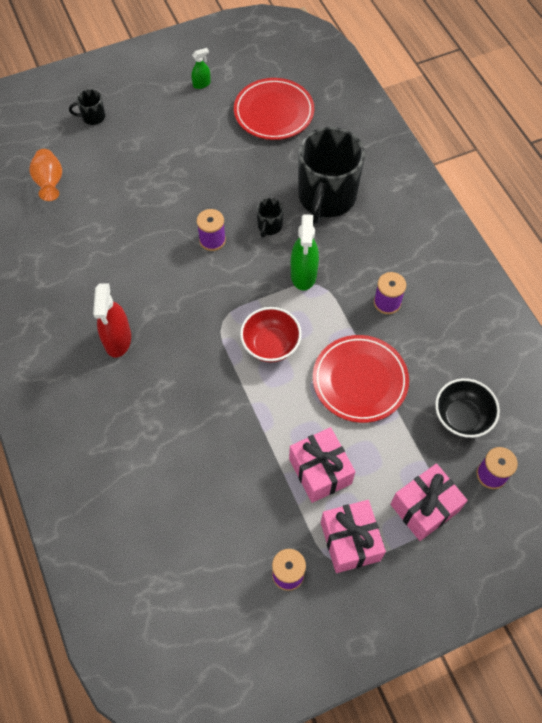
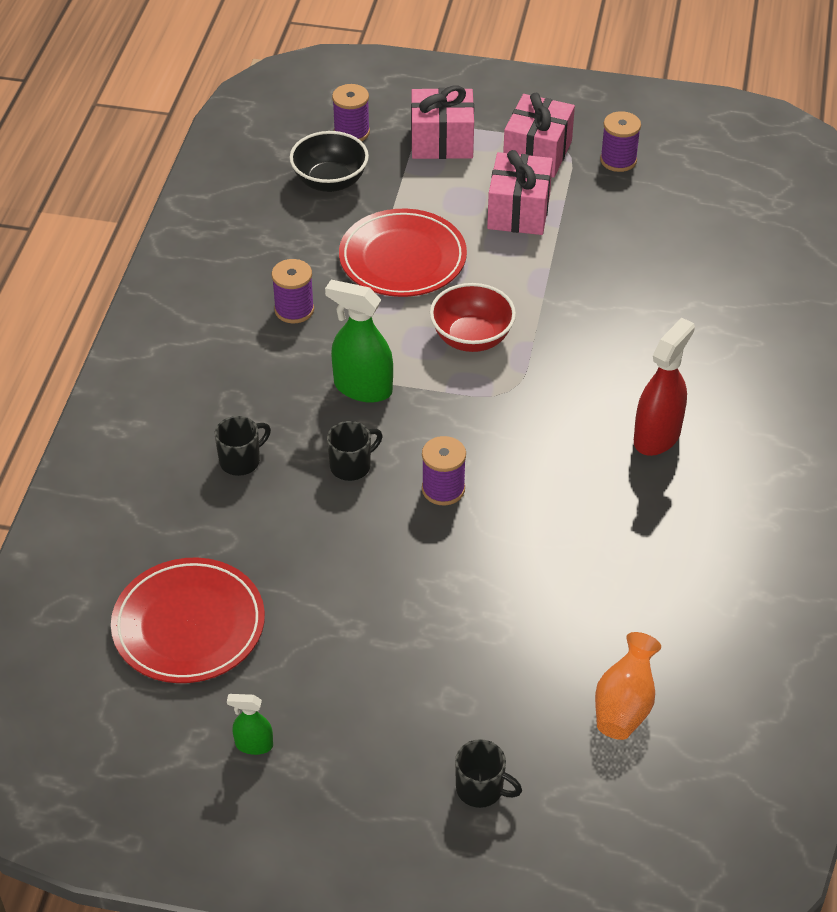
camera: 145 degrees left, 15 degrees down
green spray bottle [291,214,319,291] -> green spray bottle turned 105 degrees counterclockwise [325,280,393,403]
black mug [298,127,365,224] -> black mug [215,416,271,476], size x0.42

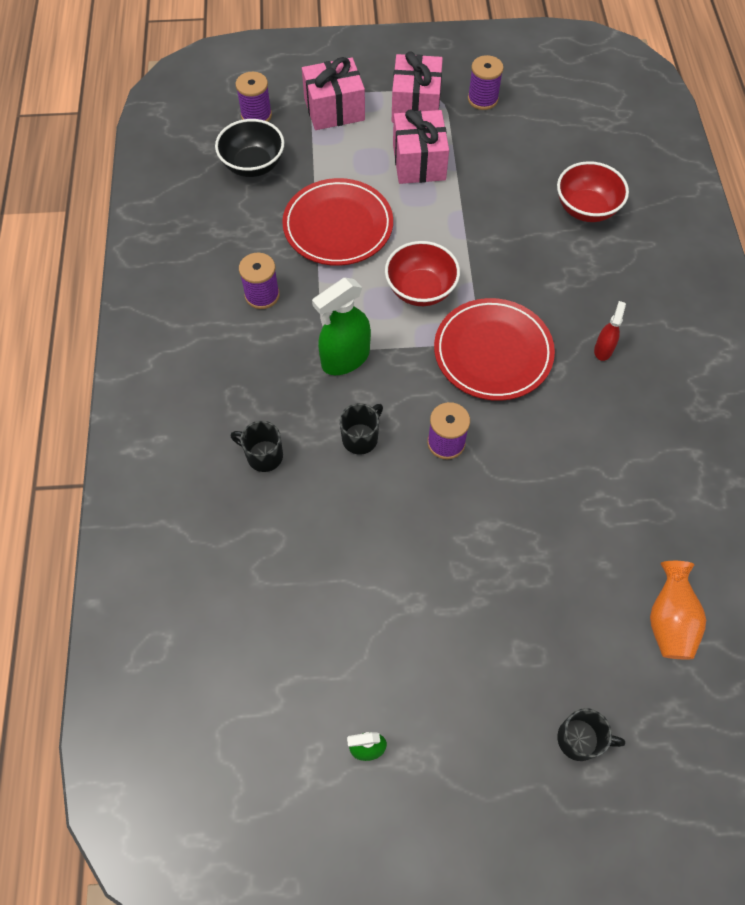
camera: 15 degrees left, 15 degrees up
red plate [111,558,265,683] -> red plate moved to [434,298,555,401]
black mug [215,416,271,476] -> black mug turned 105 degrees counterclockwise [231,421,283,472]
green spray bottle [325,280,393,403] -> green spray bottle turned 45 degrees counterclockwise [312,278,371,375]
red spray bottle [634,318,695,456] -> red spray bottle [594,301,626,361], size x0.53
none -> red bowl [557,161,629,222]

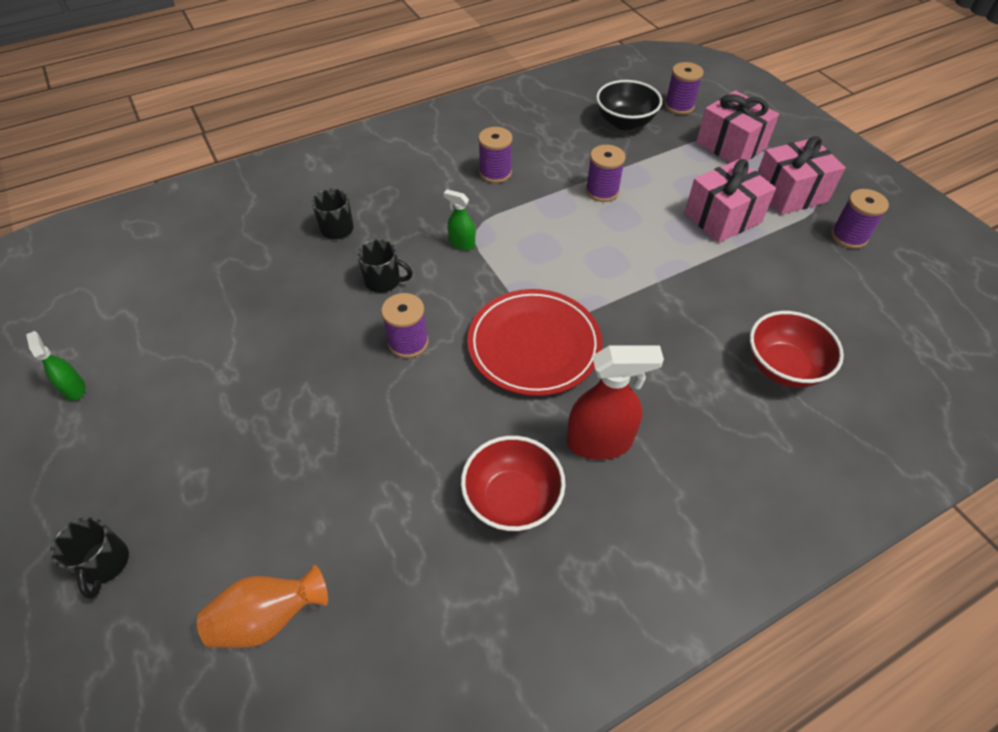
camera: 65 degrees right, 10 degrees down
red plate [282,178,393,266] -> purple spool [586,145,626,202]
green spray bottle [312,278,371,375] -> green spray bottle [444,189,475,250], size x0.53
red bowl [385,241,460,306] -> red bowl moved to [461,436,565,532]
red spray bottle [594,301,626,361] -> red spray bottle [567,346,664,460], size x1.89

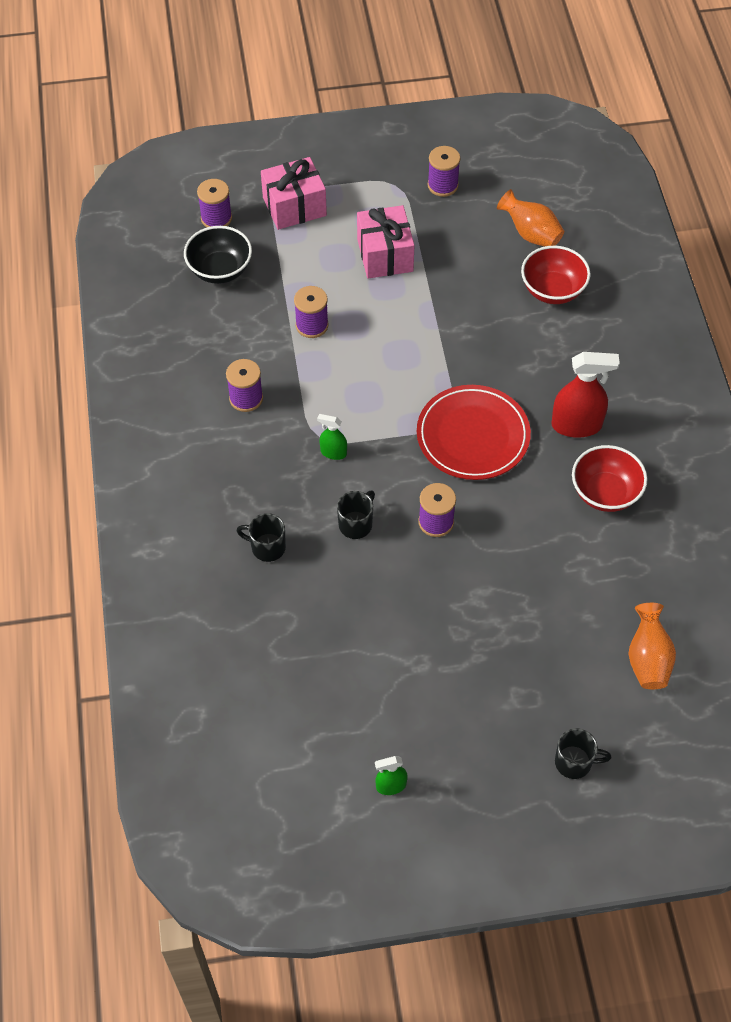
camera: 70 degrees left, 5 degrees up
green spray bottle [444,189,475,250] -> green spray bottle turned 60 degrees clockwise [317,414,347,460]
red spray bottle [567,346,664,460] -> red spray bottle turned 75 degrees clockwise [551,352,620,438]
pink gift [758,136,846,215] -> none
none -> orange vase [497,189,564,247]

